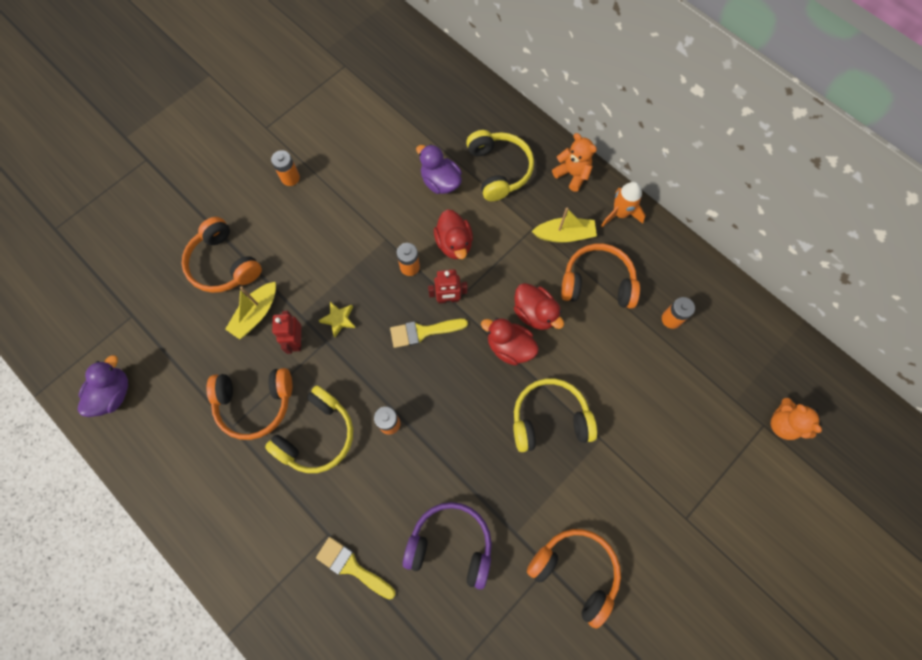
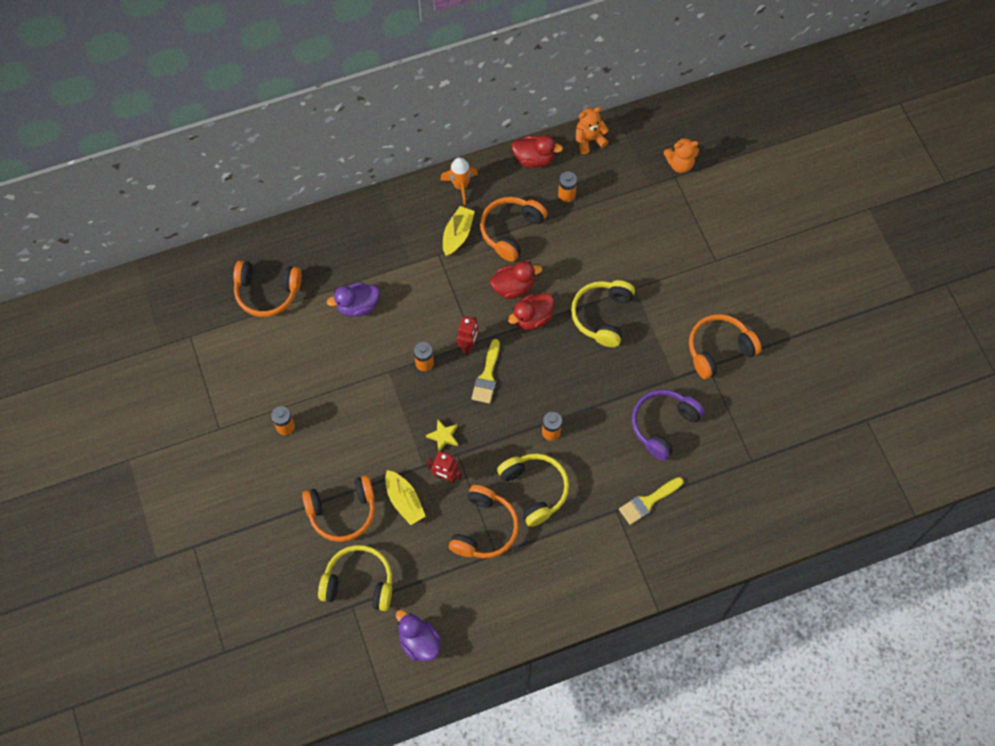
camera: 65 degrees left, 5 degrees down
red duck [434,210,473,259] -> red duck moved to [512,135,563,168]
yellow headphones [466,130,534,201] -> yellow headphones moved to [318,545,392,611]
orange teddy bear [552,133,597,192] -> orange teddy bear moved to [576,107,609,154]
none -> orange headphones [233,261,302,317]

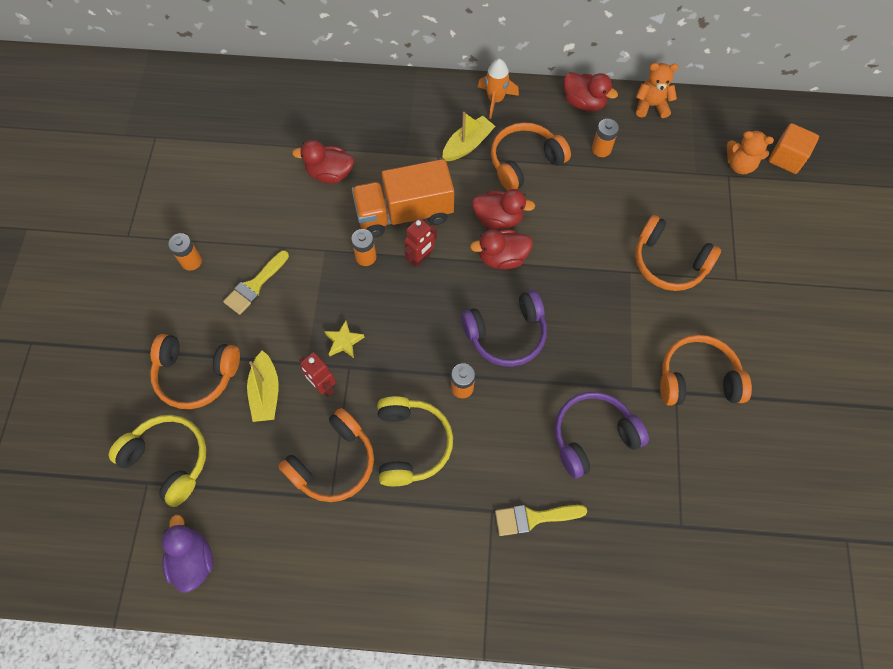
camera: 25 degrees right, 0 degrees up
orange headphones [233,261,302,317] -> orange headphones moved to [635,215,721,291]
purple duck [327,282,380,317] -> red duck [292,140,354,184]
yellow brush [471,339,500,403] -> yellow brush moved to [223,250,289,315]
yellow headphones [571,280,635,347] -> none
none -> orange truck [352,159,454,238]
none -> purple headphones [461,290,547,367]
none -> orange cube [769,123,819,174]

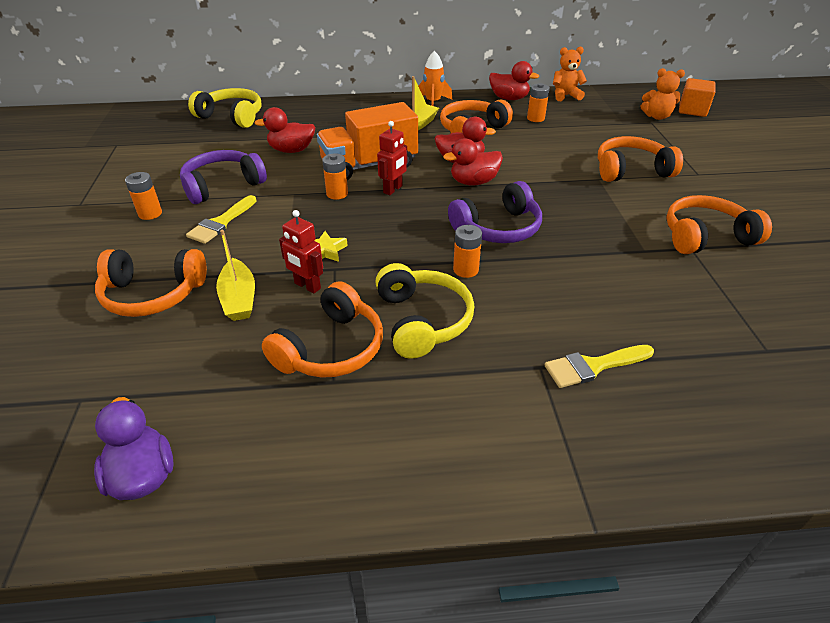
camera: 10 degrees left, 25 degrees down
yellow headphones [109,415,206,507] -> yellow headphones moved to [188,88,261,128]
purple headphones [554,392,649,479] -> purple headphones moved to [180,150,267,204]
orange headphones [635,215,721,291] -> orange headphones turned 150 degrees clockwise [598,136,683,182]

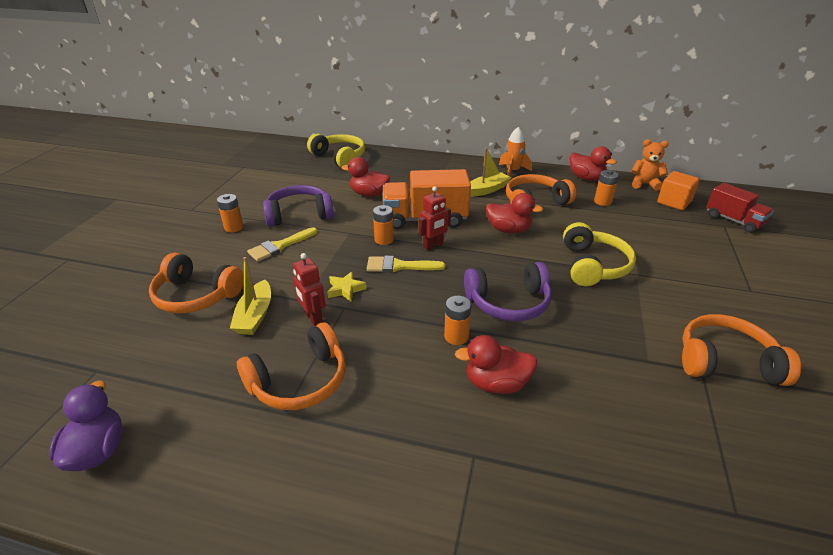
camera: 20 degrees right, 5 degrees down
yellow headphones [375,263,474,359] -> yellow headphones moved to [563,222,636,286]
red duck [443,138,503,185] -> red duck moved to [455,335,537,394]
yellow brush [545,345,654,388] -> yellow brush moved to [367,255,445,273]
orange headphones [598,136,683,182] -> none
orange teddy bear [641,68,685,120] -> red truck [706,183,774,233]
orange cube [679,78,716,117] -> orange cube moved to [657,171,700,210]

